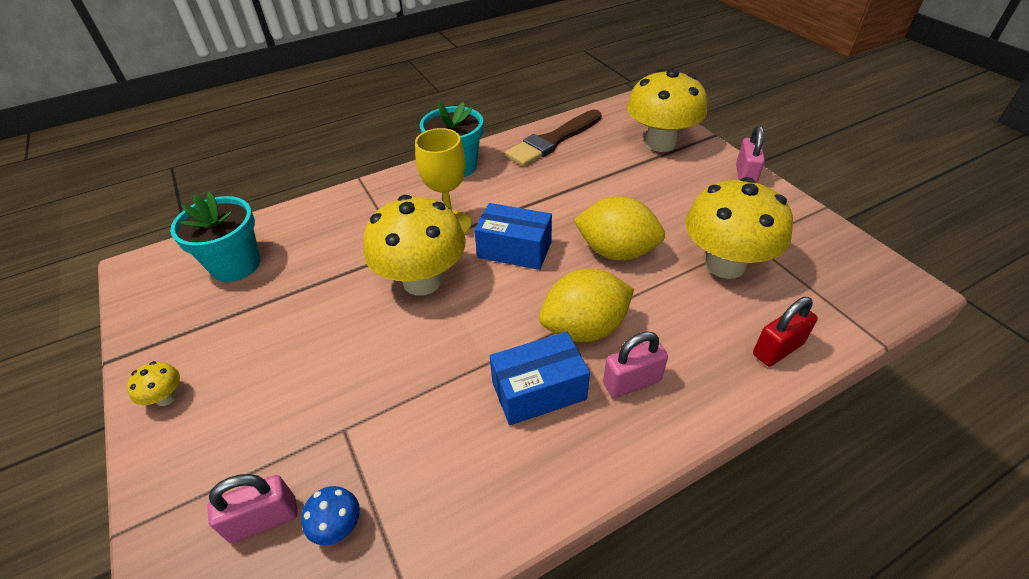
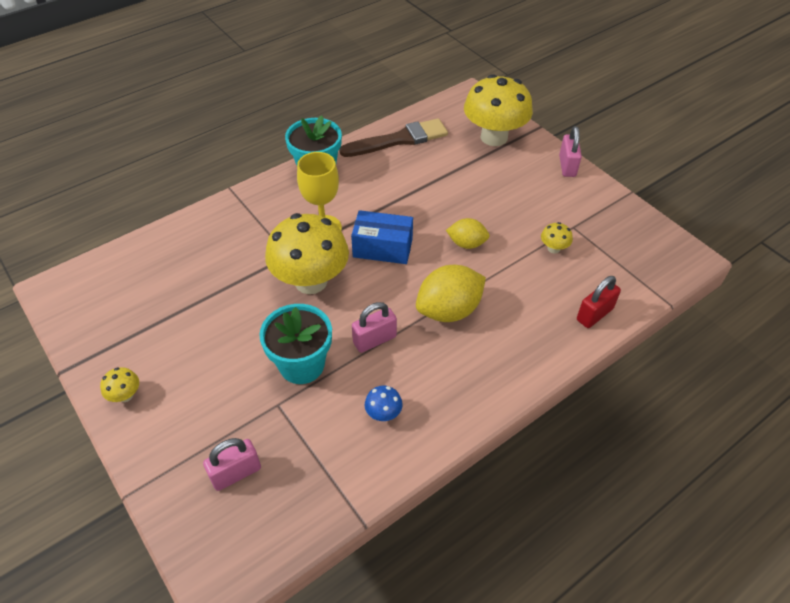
camera: 10 degrees left, 5 degrees up
turquoise flower pot [170,192,260,282] -> turquoise flower pot moved to [259,304,332,384]
blue mushroom [301,486,360,545] -> blue mushroom moved to [365,386,403,421]
blue box [489,332,590,425] -> none
brown brush [505,110,602,167] -> brown brush turned 150 degrees counterclockwise [339,118,448,157]
yellow lemon [574,196,665,260] -> yellow lemon [446,218,490,249], size x0.59
pink padlock [603,331,668,398] -> pink padlock moved to [352,302,397,353]
yellow mushroom [685,177,793,279] -> yellow mushroom [541,222,573,254], size x0.40

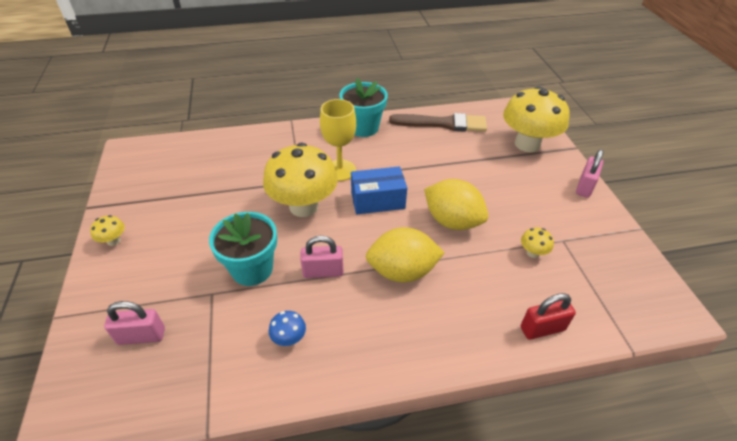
camera: 25 degrees right, 5 degrees down
blue box [351,210,413,264] -> blue box turned 45 degrees counterclockwise [351,166,407,214]
yellow lemon [446,218,490,249] -> yellow lemon [424,179,488,230], size x1.69

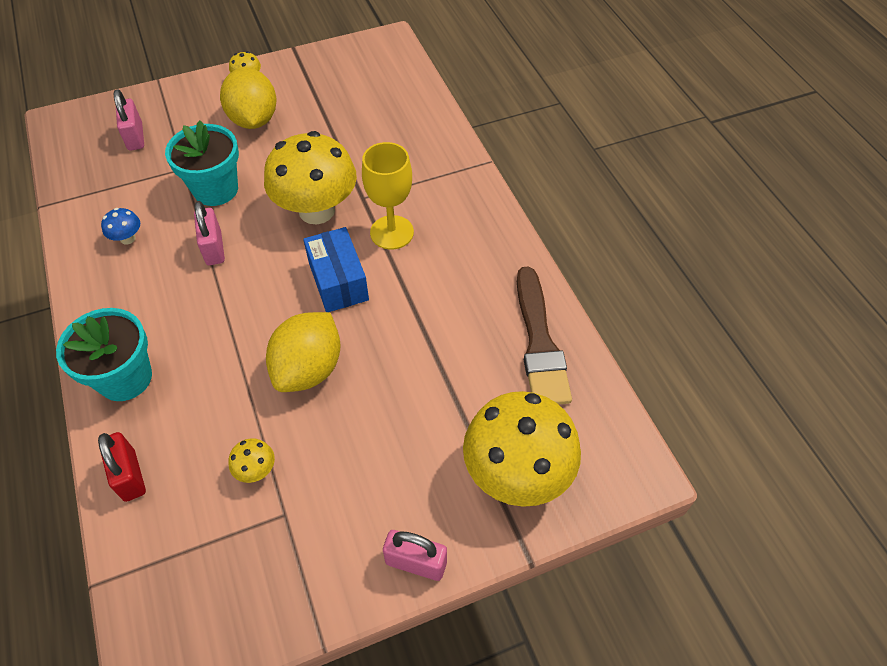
camera: 80 degrees right, 10 degrees up
turquoise flower pot [339,78,388,137] -> turquoise flower pot moved to [56,308,152,401]
yellow lemon [366,227,445,282] -> yellow lemon moved to [220,68,277,129]

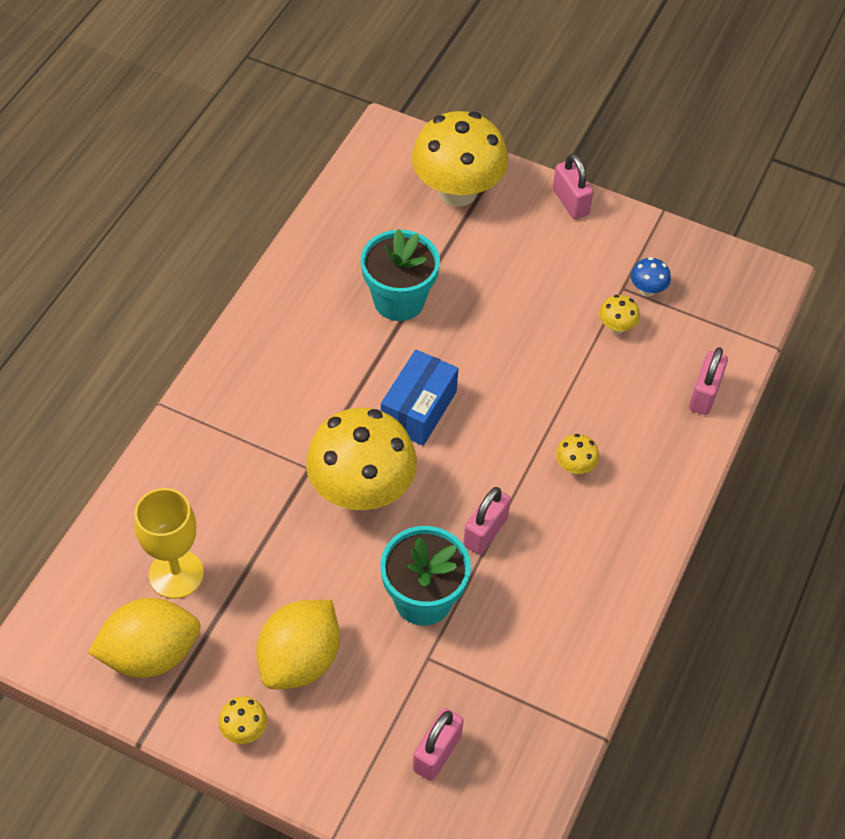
camera: 135 degrees left, 0 degrees up
turquoise flower pot [56,308,152,401] -> turquoise flower pot moved to [360,229,440,321]
red padlock [98,432,146,502] -> pink padlock [689,347,728,415]
blue mushroom [101,208,140,245] -> blue mushroom moved to [631,257,671,296]
yellow lemon [266,312,341,392] -> yellow lemon moved to [88,598,201,678]
yellow goblet [362,142,414,250] -> yellow goblet moved to [134,488,204,599]
brown brush [517,267,572,405] -> none
none -> yellow mushroom [556,434,599,475]

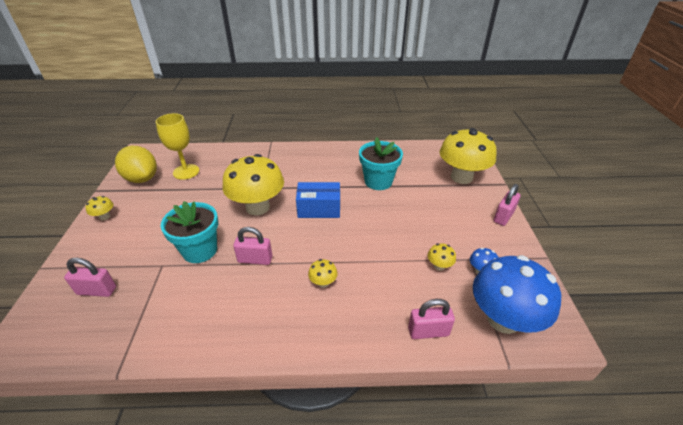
camera: 65 degrees right, 15 degrees down
yellow lemon [256,600,340,690] -> none
none -> blue mushroom [473,255,561,334]

